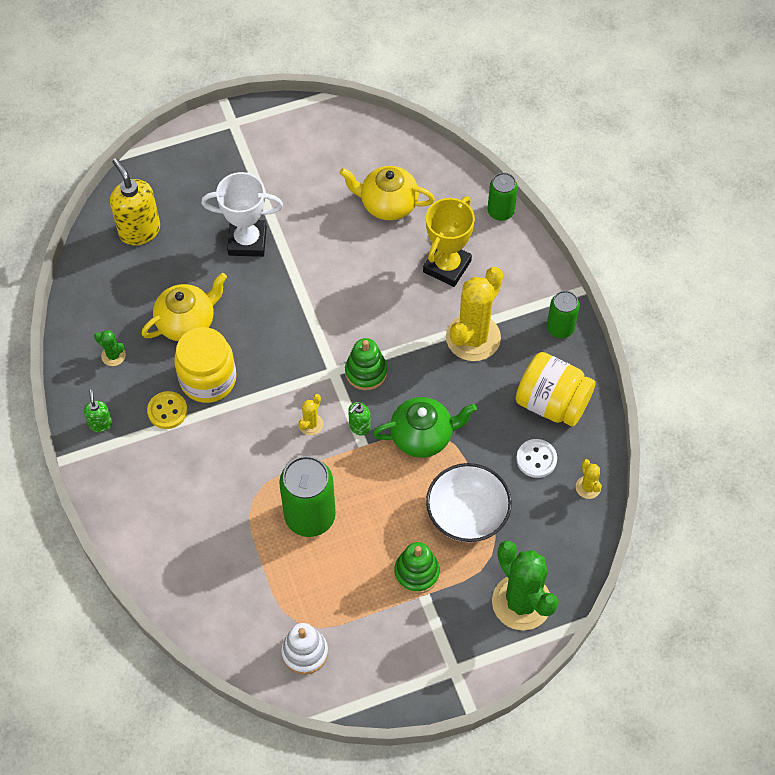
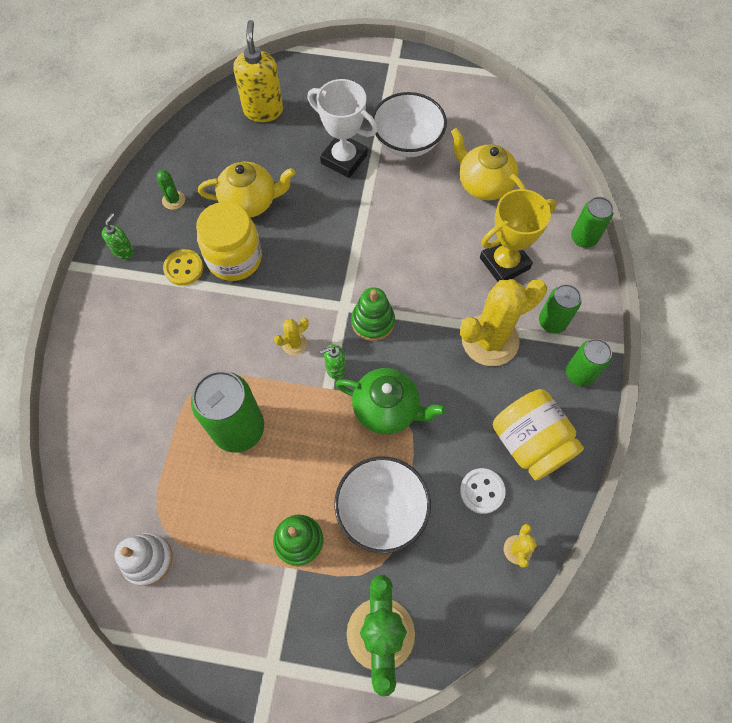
camera: 30 degrees right, 5 degrees up
none -> white bowl [372,92,447,157]
none -> green can [539,284,581,333]

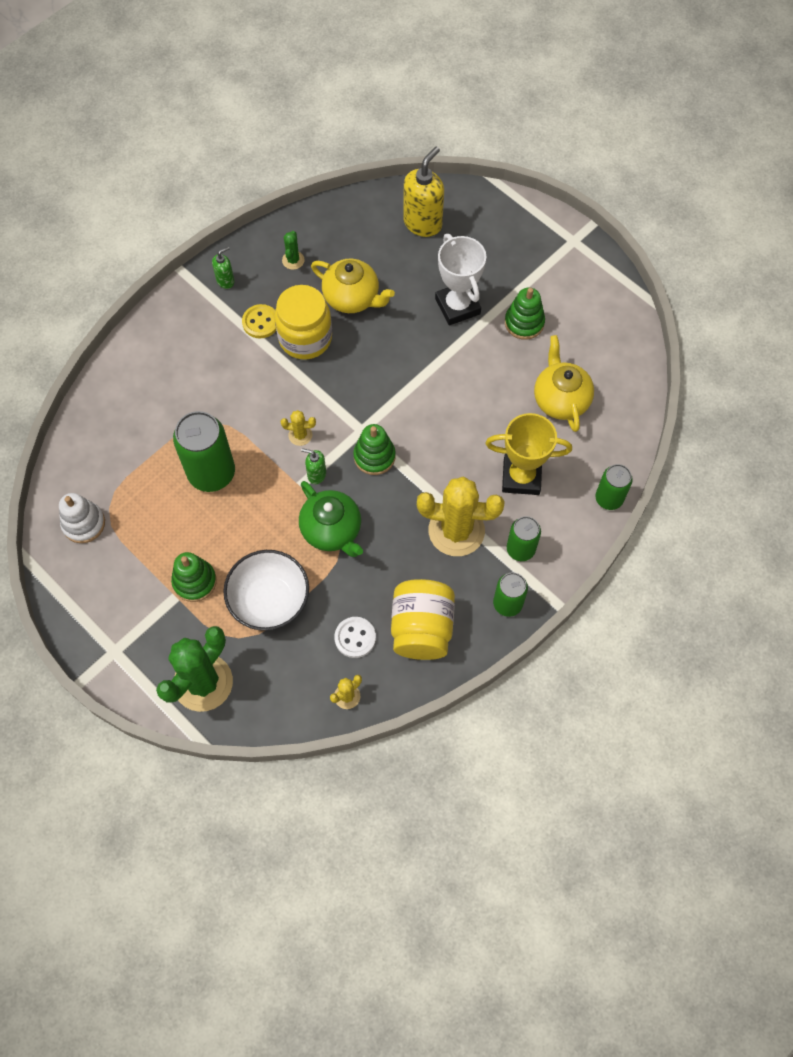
camera: 35 degrees right, 0 degrees up
white bowl [372,92,447,157] -> green stacking toy [505,287,545,340]

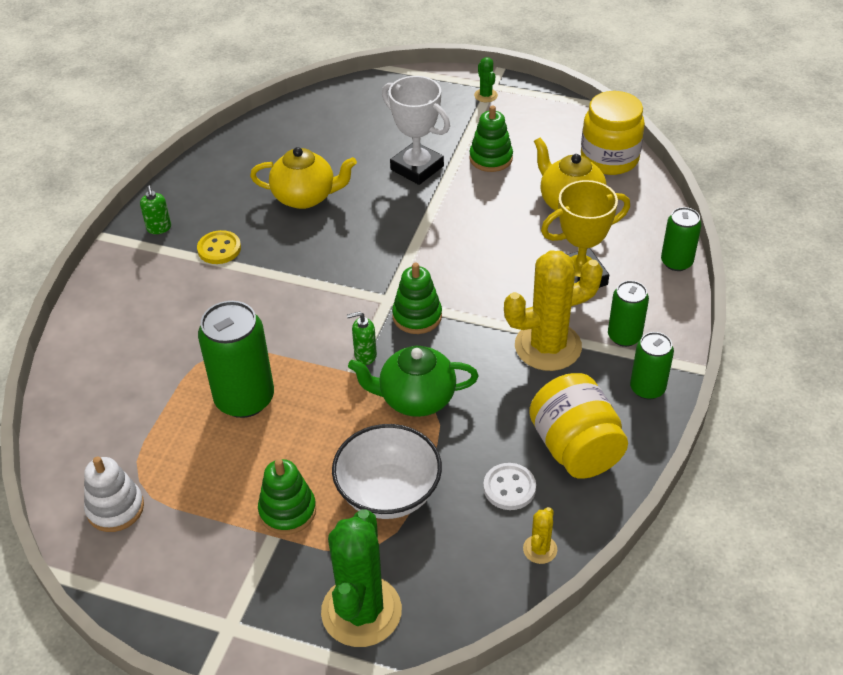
camera: 25 degrees left, 20 degrees down
green soap dispenser [212,247,235,289] -> green soap dispenser turned 135 degrees clockwise [140,186,171,234]
yellow jar [274,285,332,359] -> yellow jar moved to [581,91,645,175]
yellow cactus [281,410,316,446] -> none
green cactus [282,231,304,270] -> green cactus moved to [474,57,498,102]
green teapot [299,481,363,557] -> green teapot turned 150 degrees clockwise [348,346,479,417]
yellow soap dispenser [403,147,444,237] -> none

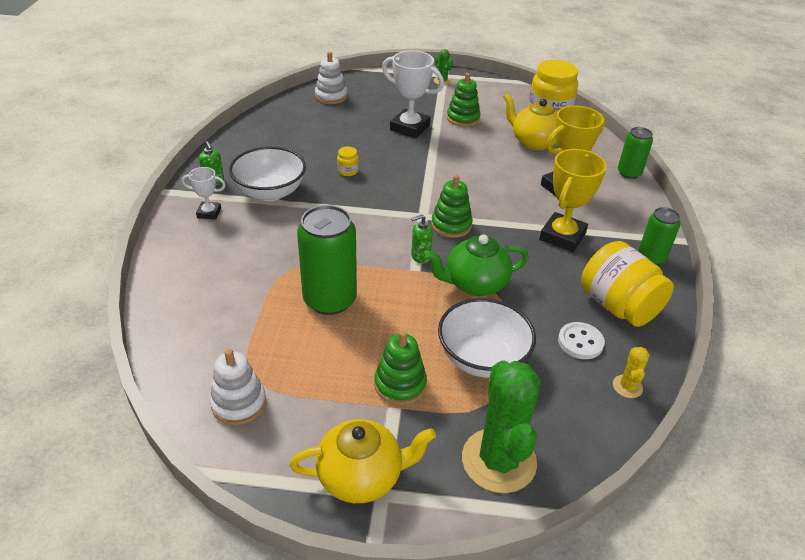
camera: 15 degrees left, 5 degrees down
yellow button [197,230,241,264] -> white bowl [229,147,306,201]
yellow teapot [250,147,357,209] -> yellow teapot moved to [290,419,436,503]
yellow cactus [504,250,603,371] -> yellow trophy [539,149,607,252]
green can [608,280,649,347] -> none
none -> white trophy [182,167,226,220]
none -> white stacking toy [315,52,347,104]
none -> yellow jar [337,147,359,176]

